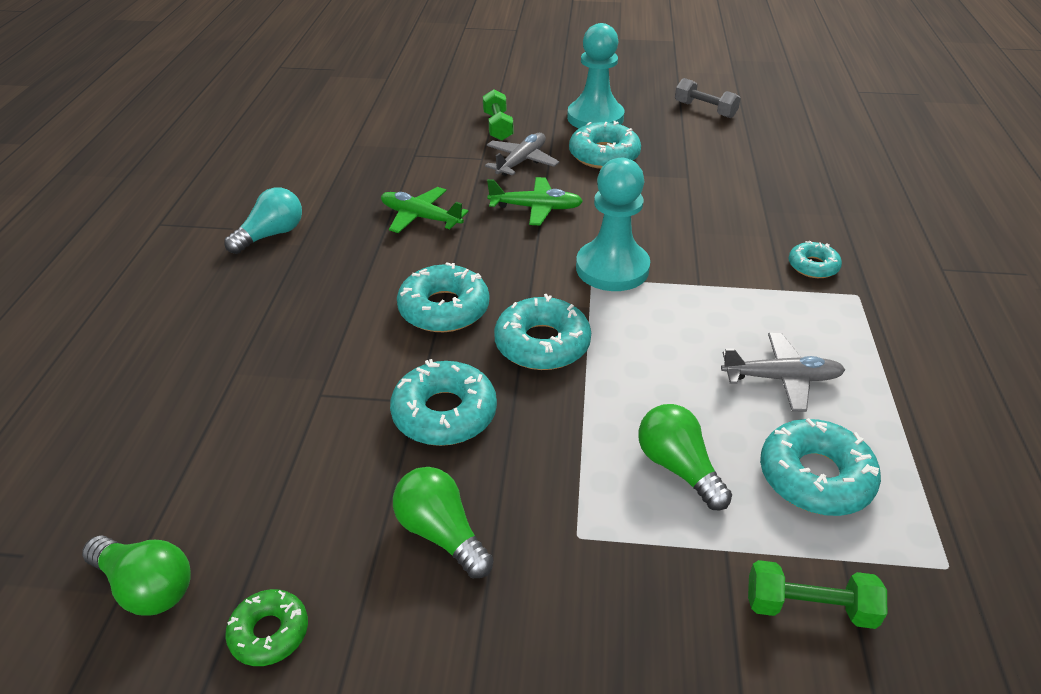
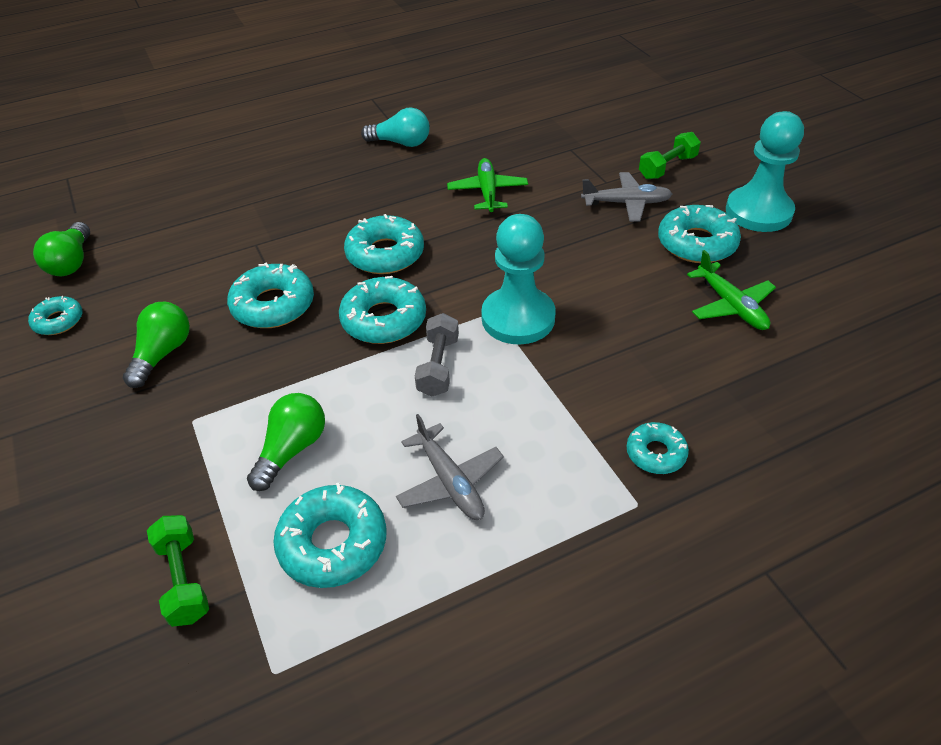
camera: 60 degrees right, 5 degrees up
green donut [225,589,308,666] -> turquoise donut [28,296,82,335]
green plane [487,177,583,226] -> green plane moved to [687,250,776,330]
grey dumbbell [675,78,741,118] -> grey dumbbell moved to [415,313,459,397]

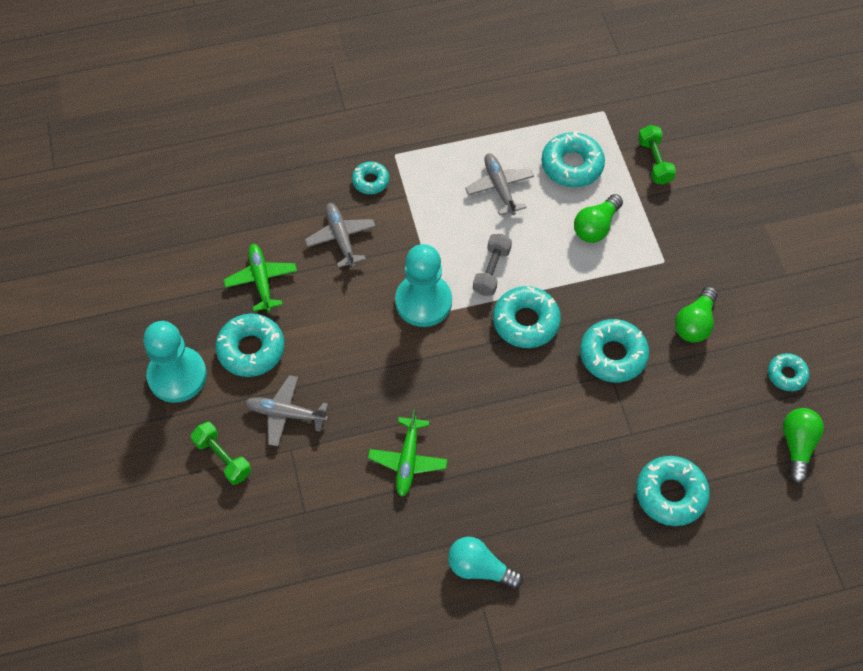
camera: 170 degrees left, 15 degrees up
turquoise donut [344,214,424,274] -> turquoise donut moved to [636,456,710,526]
green dumbbell [639,132,701,179] -> green dumbbell turned 75 degrees clockwise [191,422,251,485]
none -> grey plane [305,203,376,268]

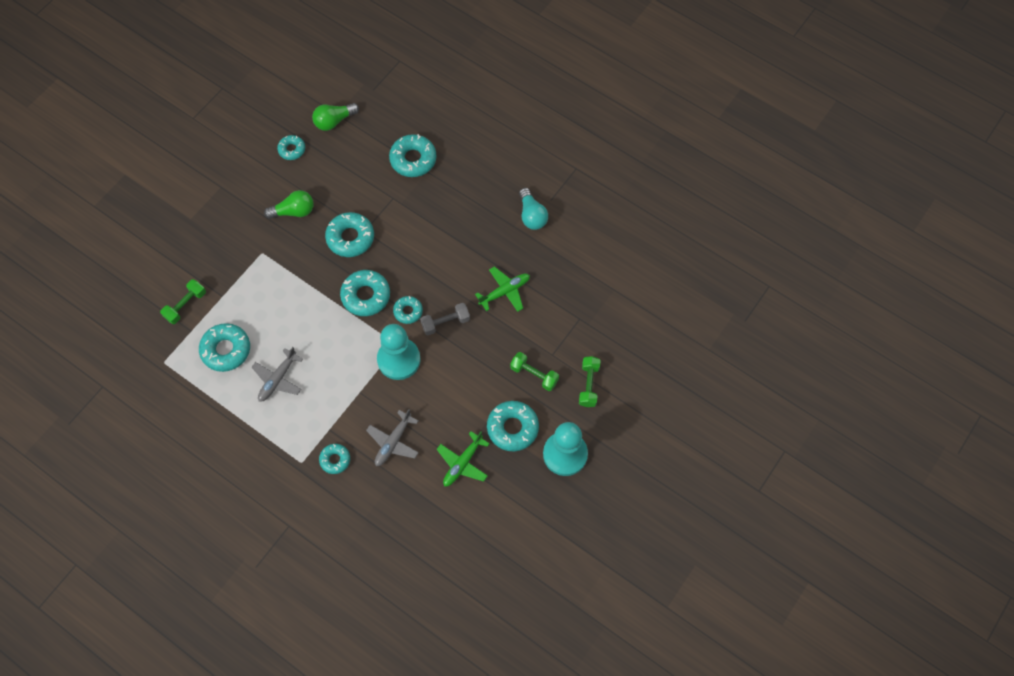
camera: 130 degrees left, 5 degrees up
grey plane [245,375,328,446] -> green dumbbell [510,352,559,391]
grey dumbbell [473,234,512,296] -> grey dumbbell moved to [420,303,470,335]
green light bulb [574,194,623,243] -> none
none -> turquoise donut [393,296,423,324]

